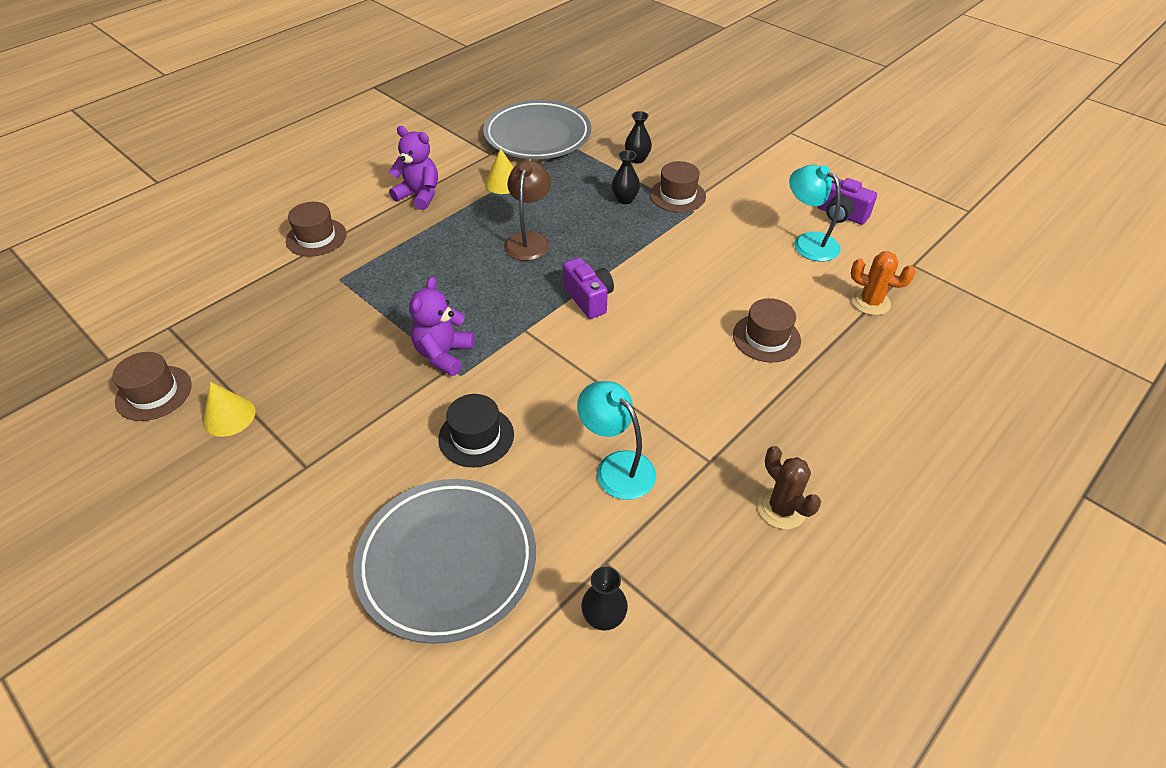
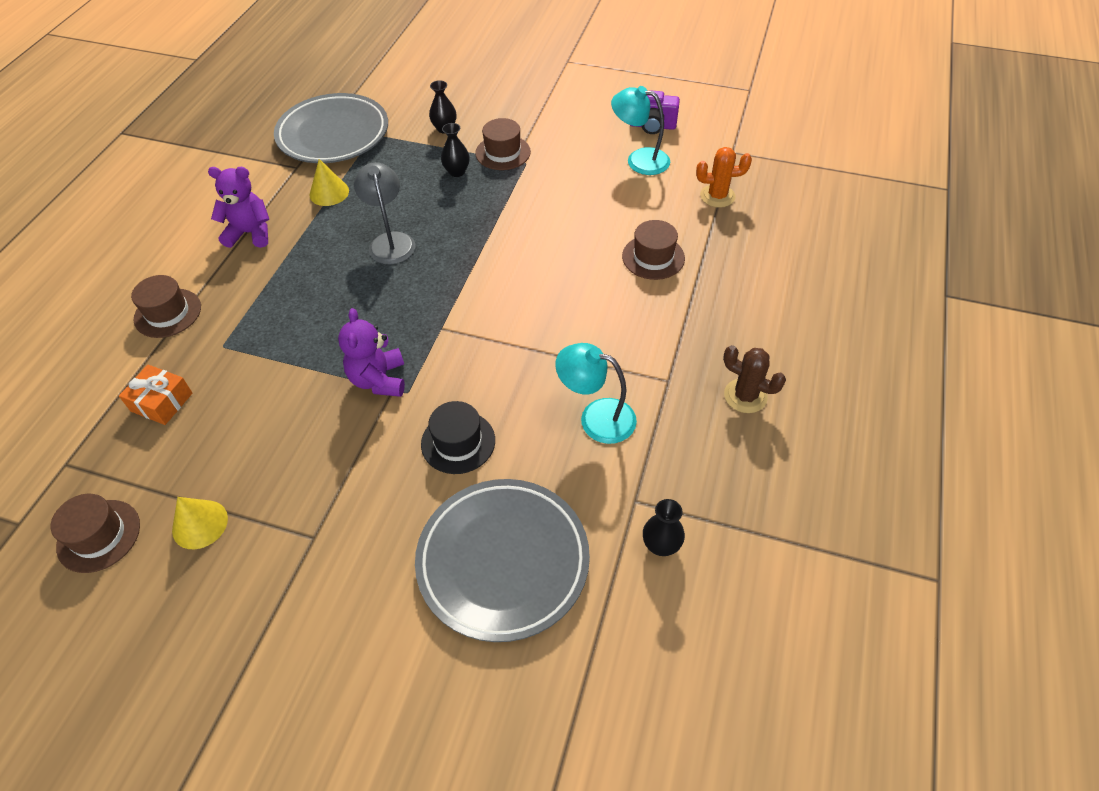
camera: 25 degrees left, 5 degrees up
brown lamp [504,161,551,261] -> grey lamp [354,162,415,264]
purple camera [563,258,614,319] -> none
none -> orange gift [119,365,193,425]

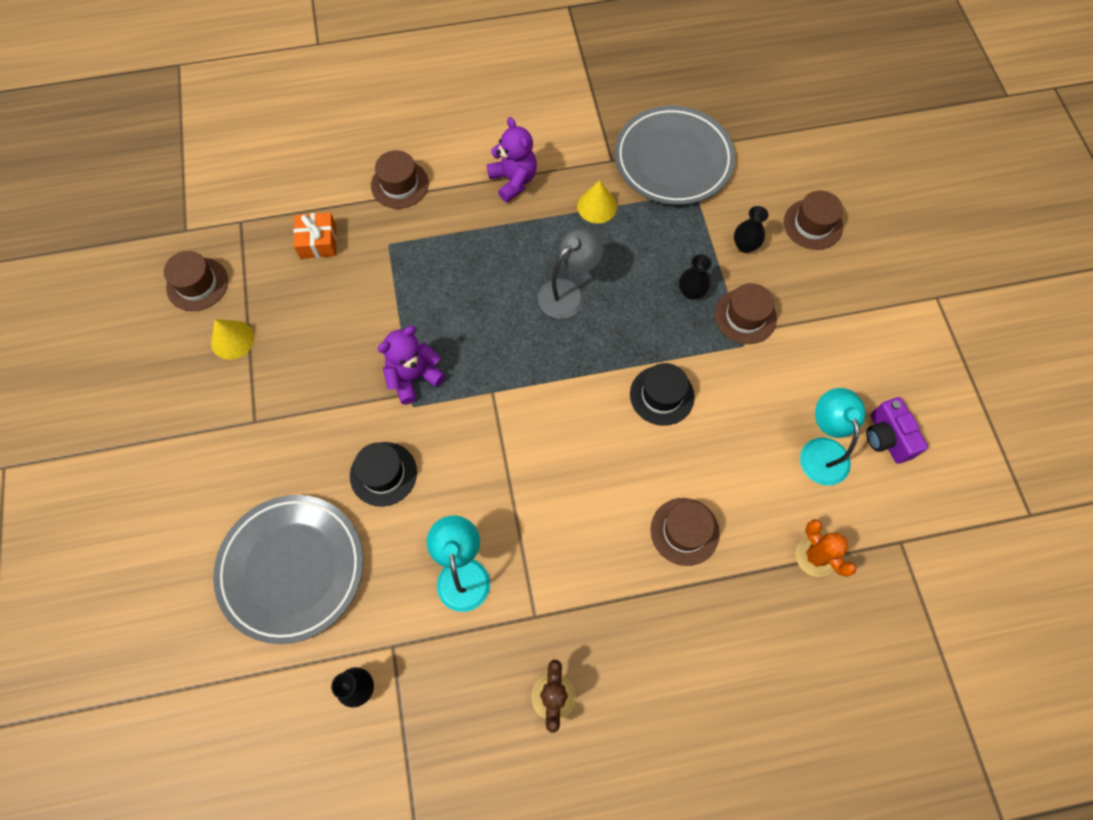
camera: 60 degrees right, 15 degrees up
none -> black hat [630,363,695,426]
none -> brown hat [784,190,843,250]

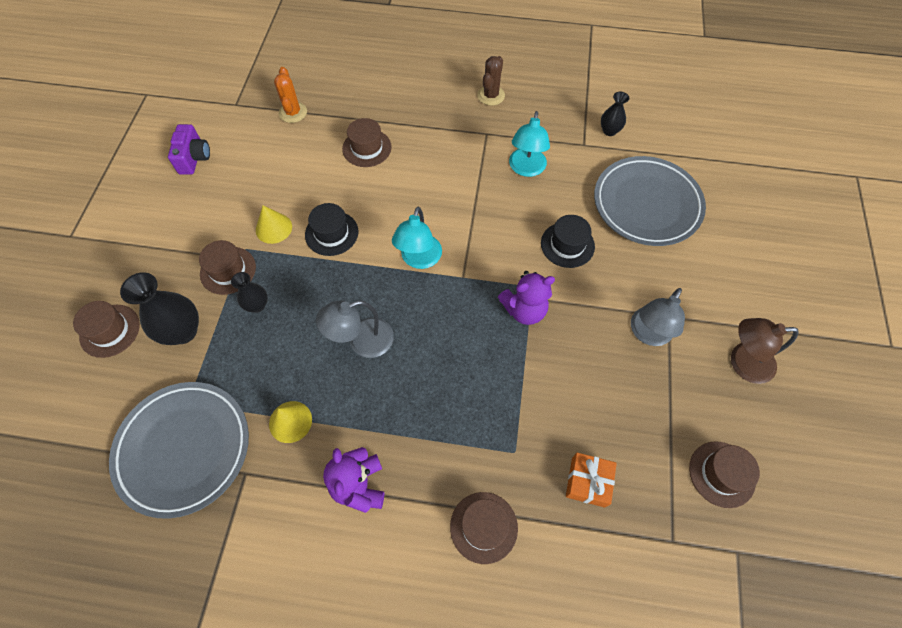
camera: 160 degrees left, 5 degrees down
yellow cone [211,319,254,360] -> yellow cone moved to [256,205,292,244]
black vase [734,206,769,253] -> black vase [120,272,199,345], size x1.73
turquoise lamp [800,388,866,485] -> turquoise lamp moved to [392,207,442,269]
none -> grey lamp [631,288,685,346]
none -> brown lamp [731,318,799,384]

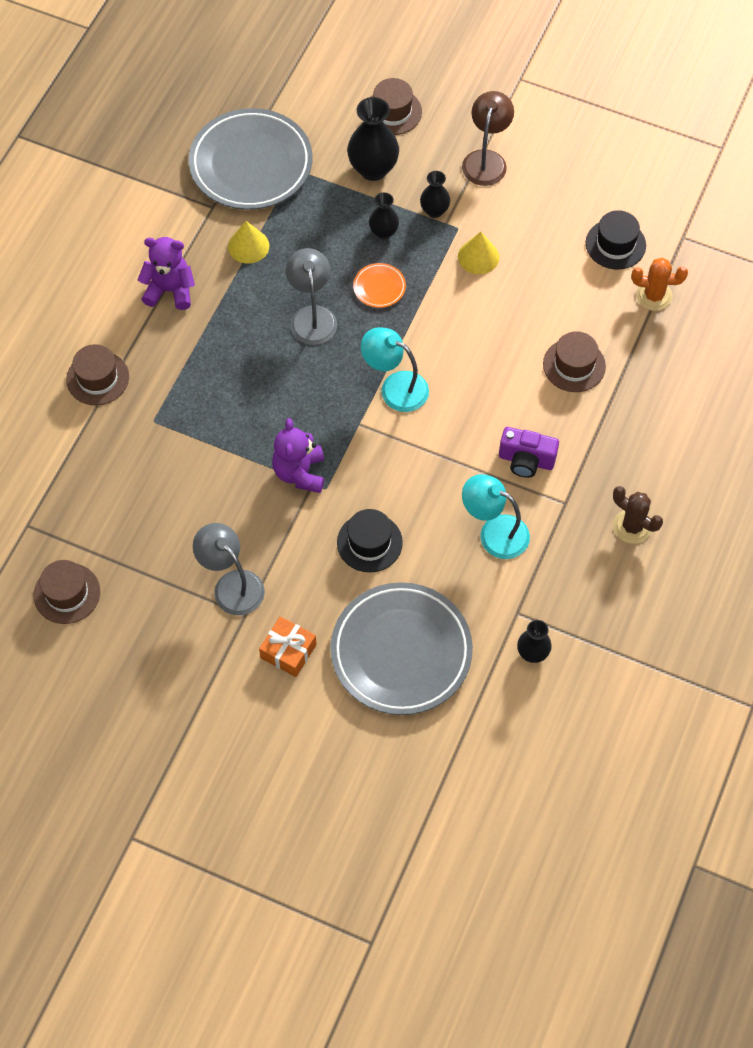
camera: 105 degrees right, 0 degrees up
purple camera [168,124,210,175] -> purple camera moved to [499,427,559,478]
brown hat [199,240,256,295] -> black vase [420,171,450,218]
black hat [305,203,358,256] -> black hat moved to [586,210,646,269]
orange gift [566,453,617,508] -> orange gift moved to [259,616,317,677]
brown lamp [731,318,799,384] -> brown lamp moved to [462,91,514,186]
none -> orange plate [353,263,406,308]

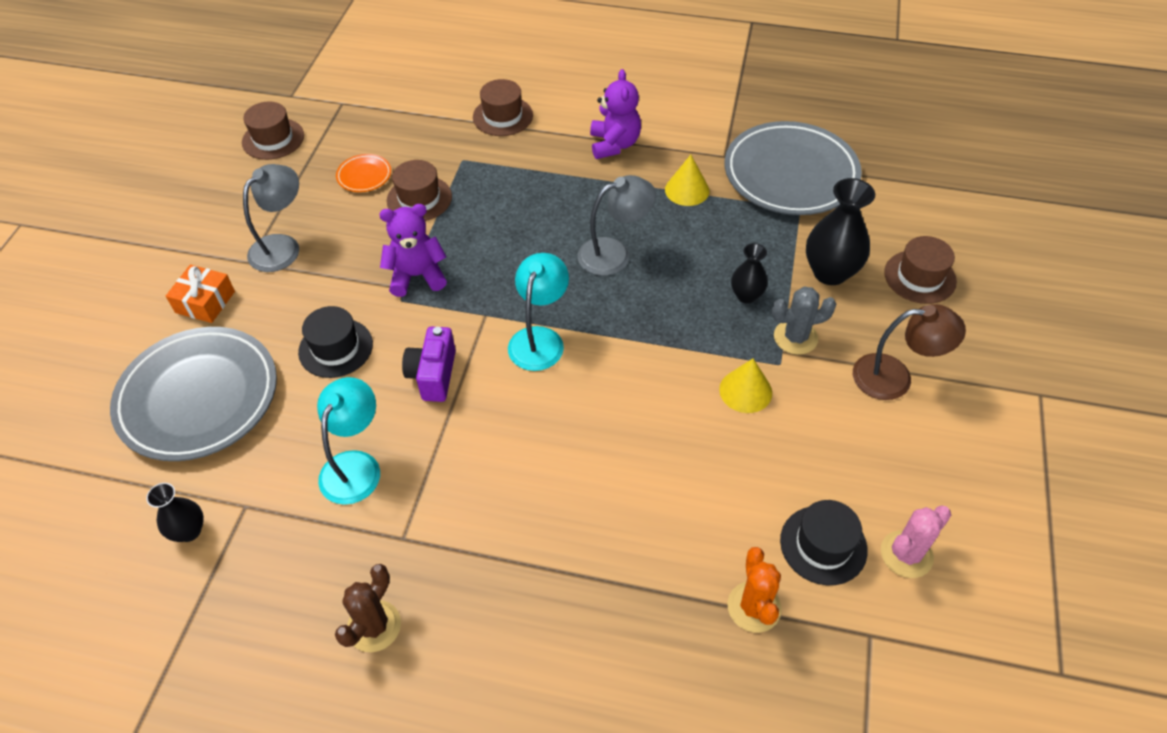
camera: 80 degrees right, 10 degrees down
orange plate [353,263,406,308] -> orange plate moved to [336,154,391,192]
black vase [420,171,450,218] -> grey cactus [772,286,836,355]
purple camera [499,427,559,478] -> purple camera moved to [402,327,456,402]
brown hat [543,331,606,392] -> brown hat moved to [387,160,452,221]
none -> pink cactus [881,506,951,578]

